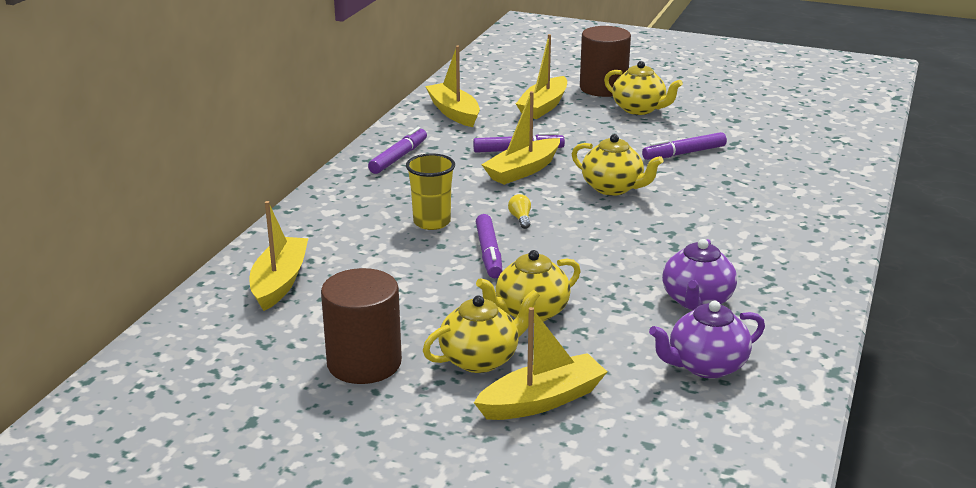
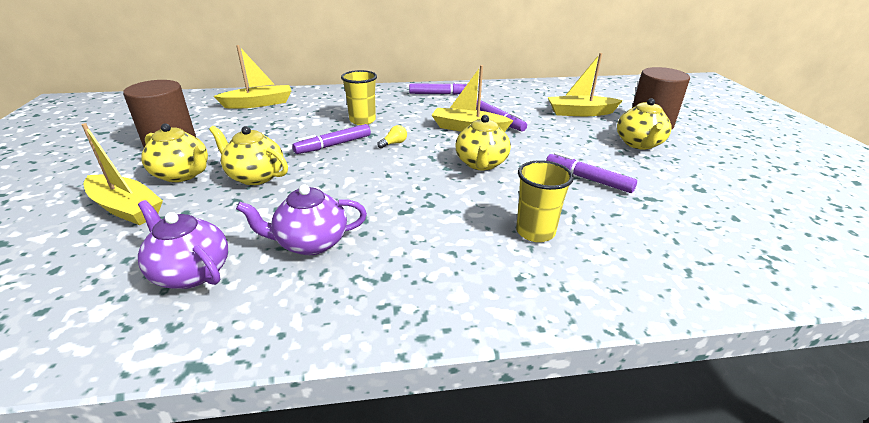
camera: 60 degrees right, 5 degrees up
yellow boat [425,46,480,127] -> none
none -> yellow cup [516,160,574,242]

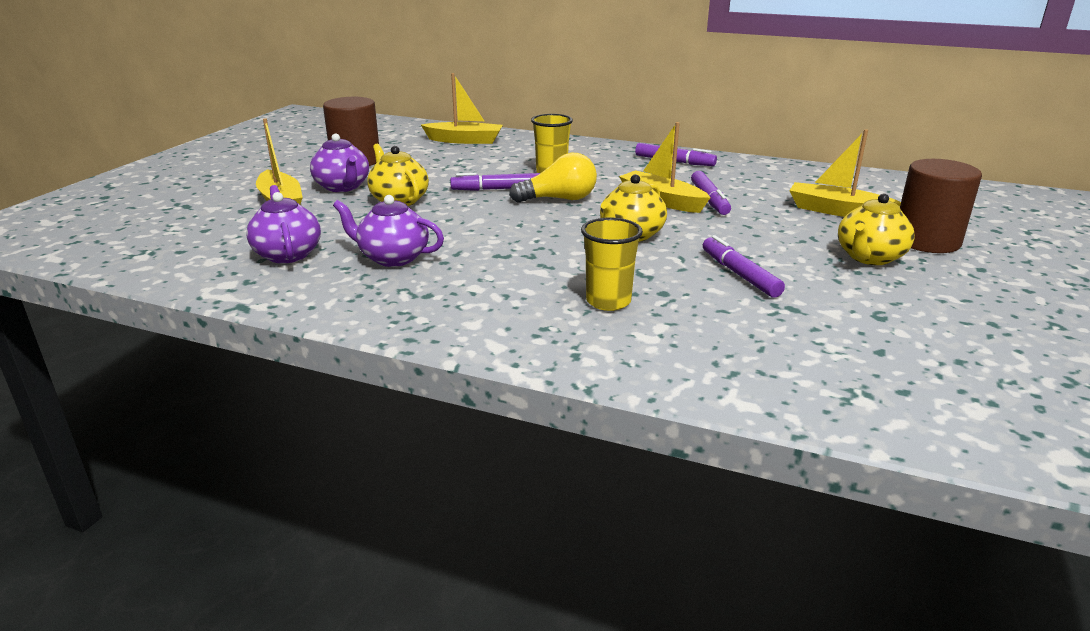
camera: 30 degrees right, 5 degrees down
yellow teapot [141,123,208,182] -> purple teapot [310,133,369,192]
yellow light bulb [377,125,407,148] -> yellow light bulb [509,153,597,203], size x2.20

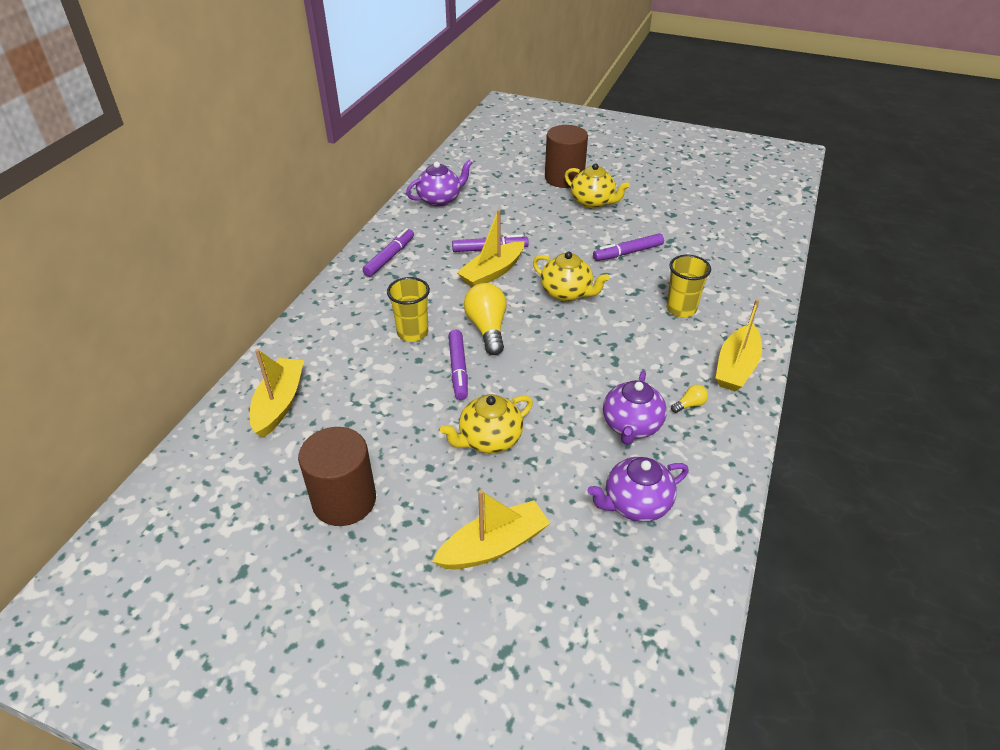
camera: 90 degrees left, 15 degrees up
purple teapot [310,133,369,192] -> purple teapot moved to [406,159,473,207]
yellow boat [789,129,901,217] -> yellow boat moved to [716,299,762,392]
none -> yellow light bulb [671,385,708,413]

